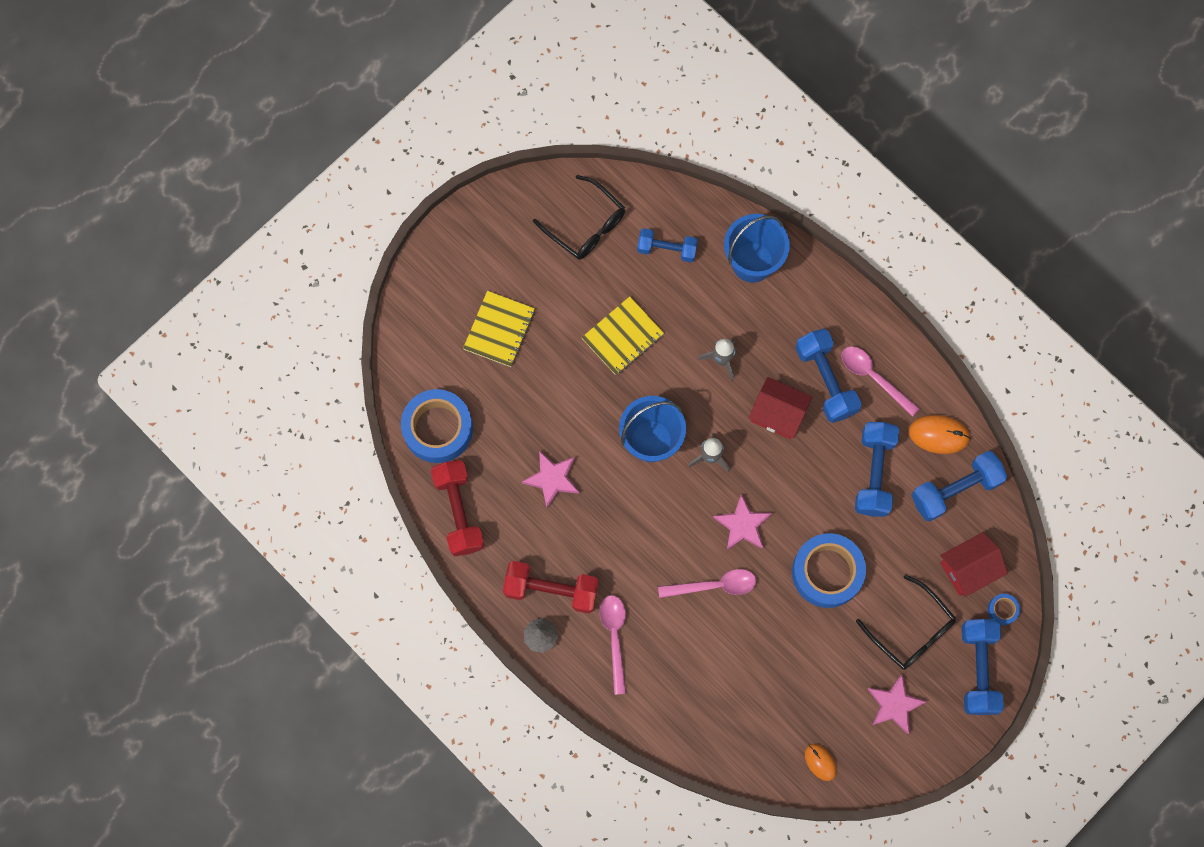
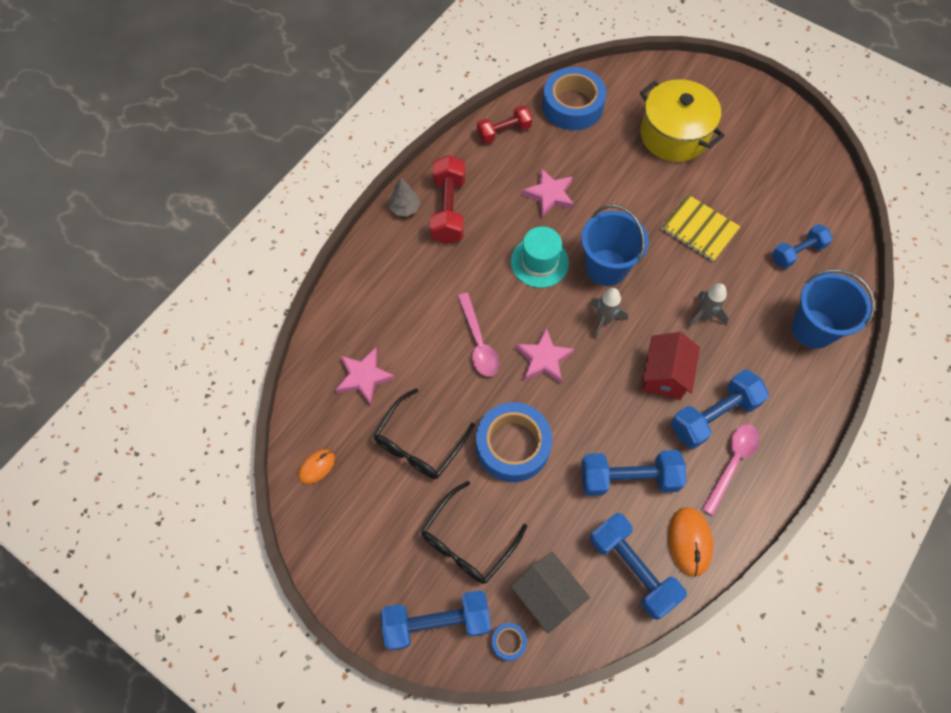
camera: 80 degrees right, 10 degrees down
red dumbbell [431,460,485,556] -> red dumbbell [477,105,532,144], size x0.66
yellow notebook [463,291,535,367] -> yellow pot [640,79,725,162]
black glasses [533,175,625,260] -> black glasses moved to [373,388,475,479]
pink spoon [600,595,626,695] -> none
blue dumbbell [637,228,698,262] -> blue dumbbell turned 60 degrees clockwise [772,224,833,269]
pink star [868,674,927,734] -> pink star moved to [336,348,395,405]
red house [940,532,1008,597] -> grey house [511,552,590,634]
none -> turquoise hat [511,226,569,288]

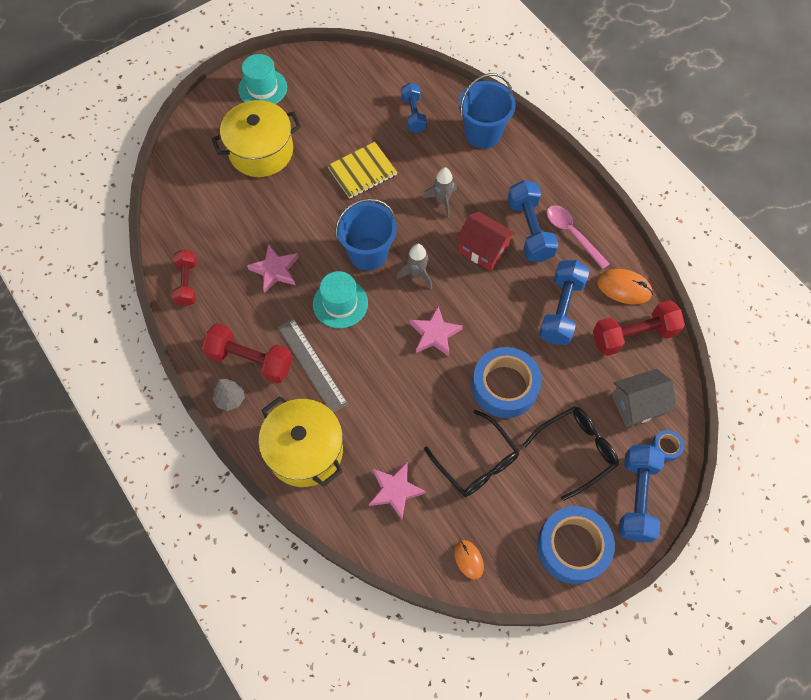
camera: 70 degrees left, 0 degrees up
black glasses [421,481,527,584] -> black glasses turned 90 degrees counterclockwise [523,406,619,501]
pink spoon [458,293,499,377] -> none
blue tape [542,67,606,131] -> blue tape moved to [537,506,615,584]
blue dumbbell [590,513,687,620] -> red dumbbell [593,300,685,356]
none -> turquoise hat [238,54,287,104]
none -> yellow pot [258,396,343,487]
none -> grey ruler [278,318,348,412]

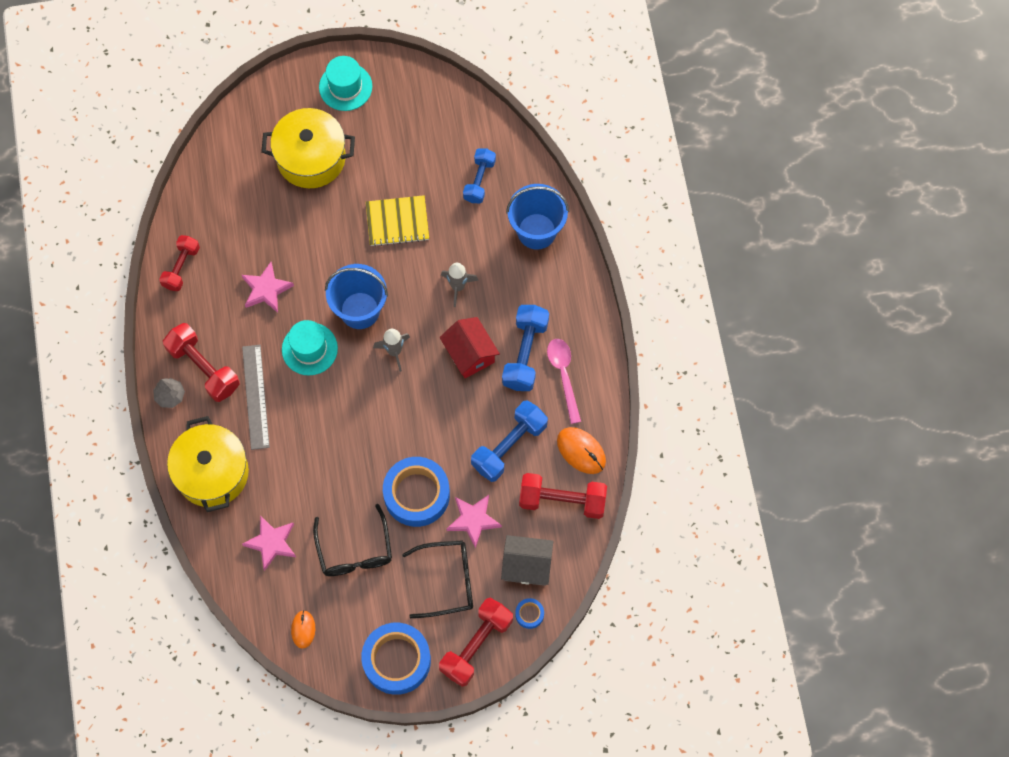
camera: 25 degrees right, 5 degrees up
pink star [410,306,463,356] -> pink star moved to [447,495,502,549]
blue dumbbell [619,445,665,543] -> red dumbbell [439,598,513,687]

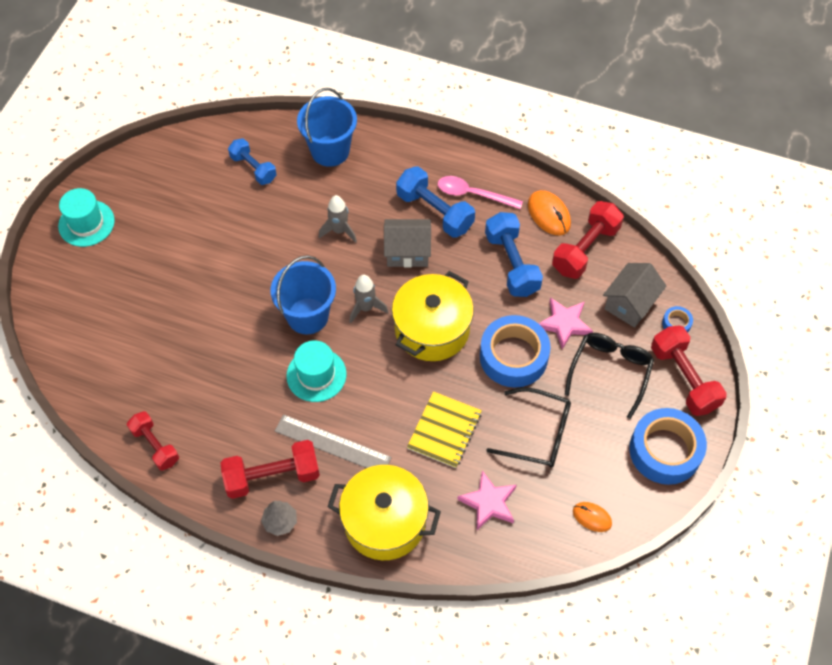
camera: 60 degrees left, 10 degrees down
pink star [242,262,294,313] -> none
yellow pot [261,108,355,188] -> yellow pot moved to [392,271,474,361]
yellow notebook [366,195,429,247] -> yellow notebook moved to [407,391,482,468]
red house [440,317,500,378] -> grey house [384,219,431,267]
orange mouse [557,427,606,474] -> orange mouse turned 75 degrees clockwise [528,190,571,235]

